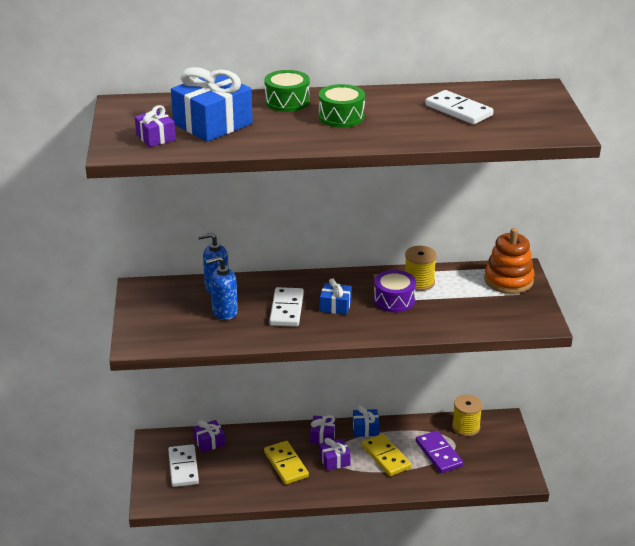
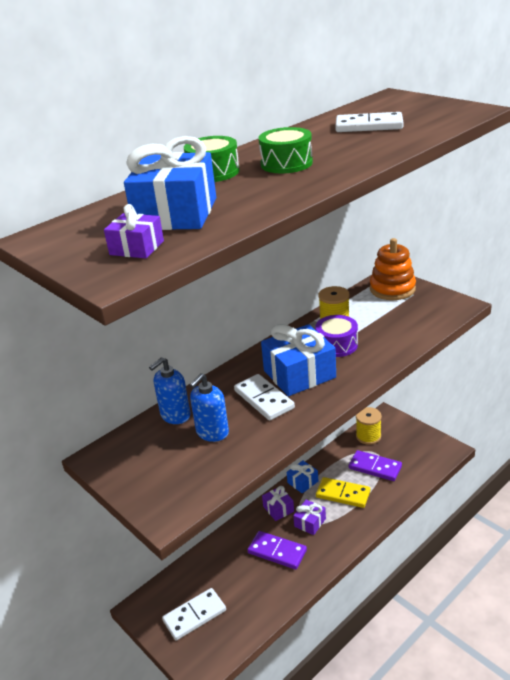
camera: 35 degrees left, 0 degrees up
white domino [168,444,199,487] -> white domino turned 75 degrees counterclockwise [162,588,226,640]
purple gift [193,420,225,453] -> none
yellow domino [264,441,309,484] -> purple domino [247,531,307,569]
blue gift [320,278,352,315] -> blue gift [261,324,336,396], size x1.92

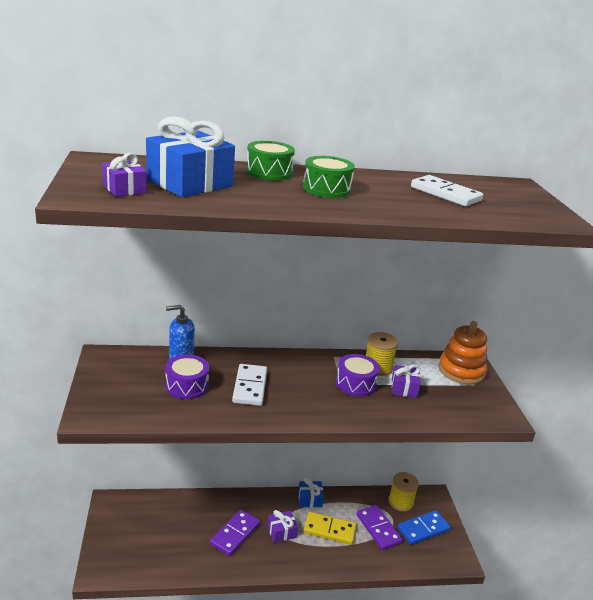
camera: 30 degrees right, 5 degrees down
white domino [162,588,226,640] -> none
blue soap dispenser [190,373,229,442] -> purple drum [165,355,209,399]
purple domino [247,531,307,569] -> purple domino turned 60 degrees clockwise [210,510,260,556]
blue gift [261,324,336,396] -> none
purple gift [262,486,294,521] -> purple gift moved to [392,364,421,398]
yellow domino [316,477,370,508] -> yellow domino turned 45 degrees counterclockwise [304,512,356,545]
none -> blue domino [398,510,451,545]

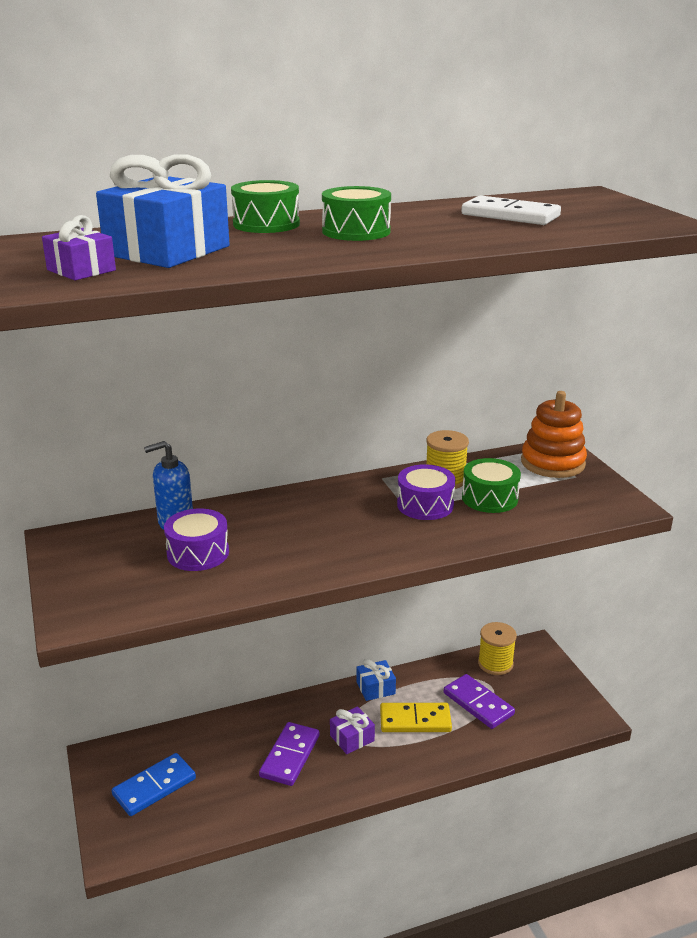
camera: 10 degrees left, 0 degrees up
white domino [232,364,267,406] -> none
purple gift [392,364,421,398] -> green drum [462,458,521,513]
blue domino [398,510,451,545] -> blue domino moved to [112,753,196,816]

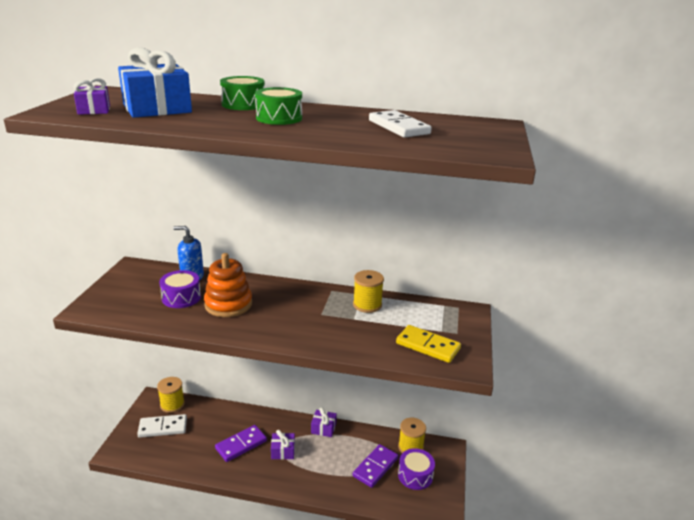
camera: 30 degrees right, 0 degrees up
blue domino [112,753,196,816] -> white domino [137,414,187,438]
blue gift [356,659,396,701] -> purple gift [311,407,337,437]
yellow domino [380,703,452,732] -> yellow domino moved to [396,325,461,363]
purple drum [397,464,455,520] -> purple drum moved to [398,448,435,490]
purple domino [444,674,515,729] -> purple domino turned 45 degrees clockwise [353,444,398,488]
green drum [462,458,521,513] -> none
orange stacking toy [521,391,587,478] -> orange stacking toy moved to [204,253,252,317]
none -> yellow spool [157,377,185,413]

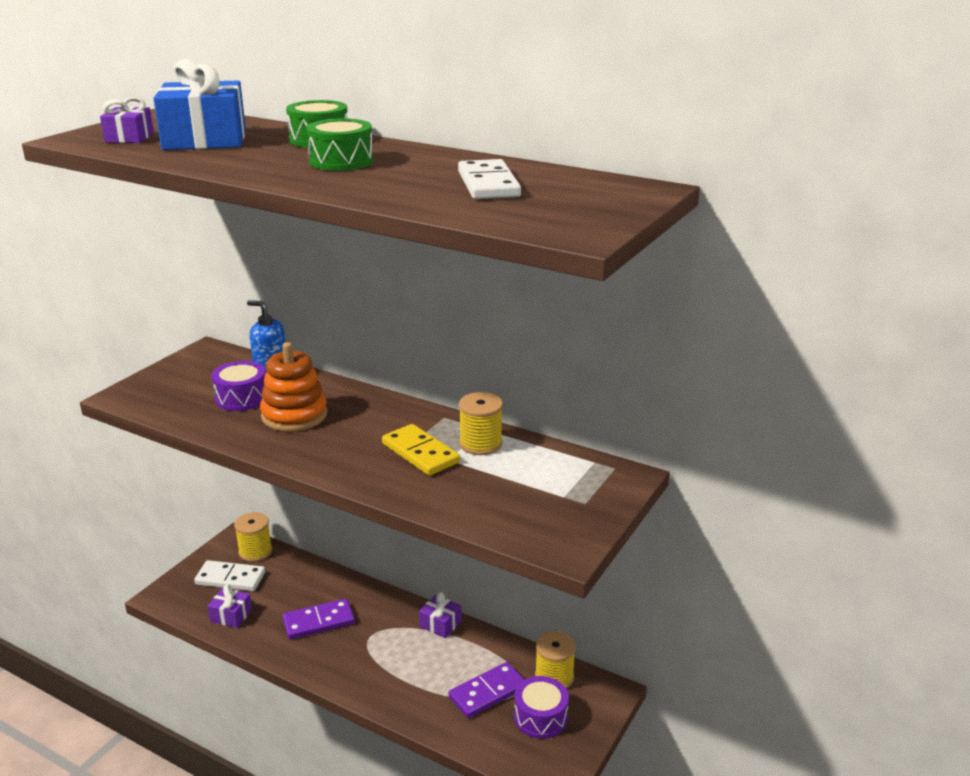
camera: 20 degrees right, 0 degrees up
purple gift [271,430,295,460] -> purple gift moved to [207,584,252,628]
yellow domino [396,325,461,363] -> yellow domino moved to [382,424,460,476]

